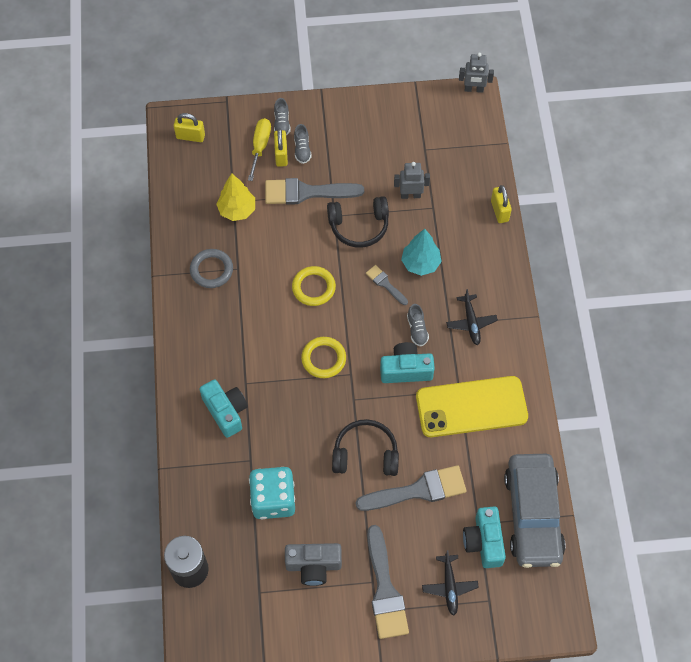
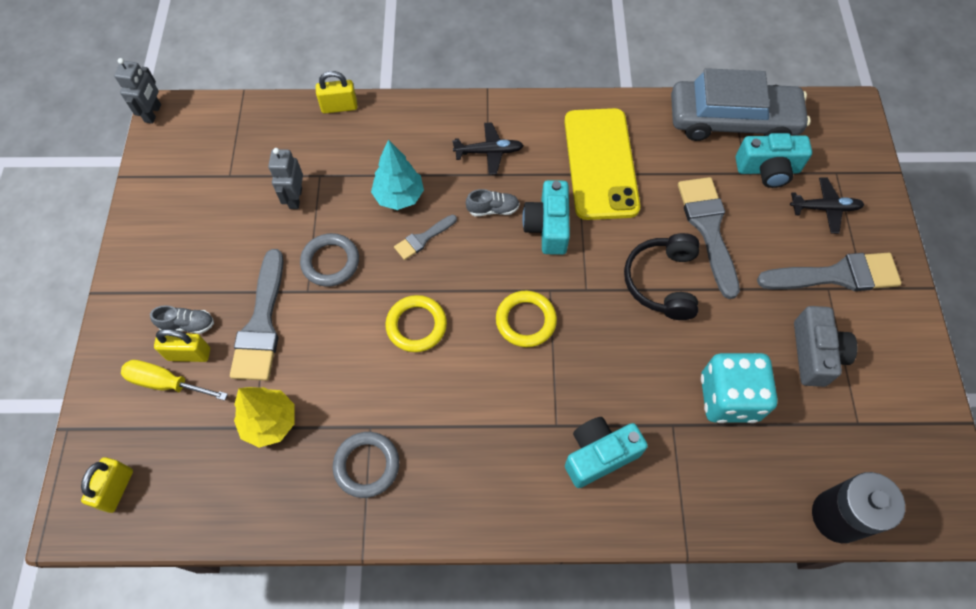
camera: 85 degrees left, 0 degrees up
grey shoe [274,98,290,135] -> none
black headphones [327,196,389,247] -> grey ring [300,233,359,287]

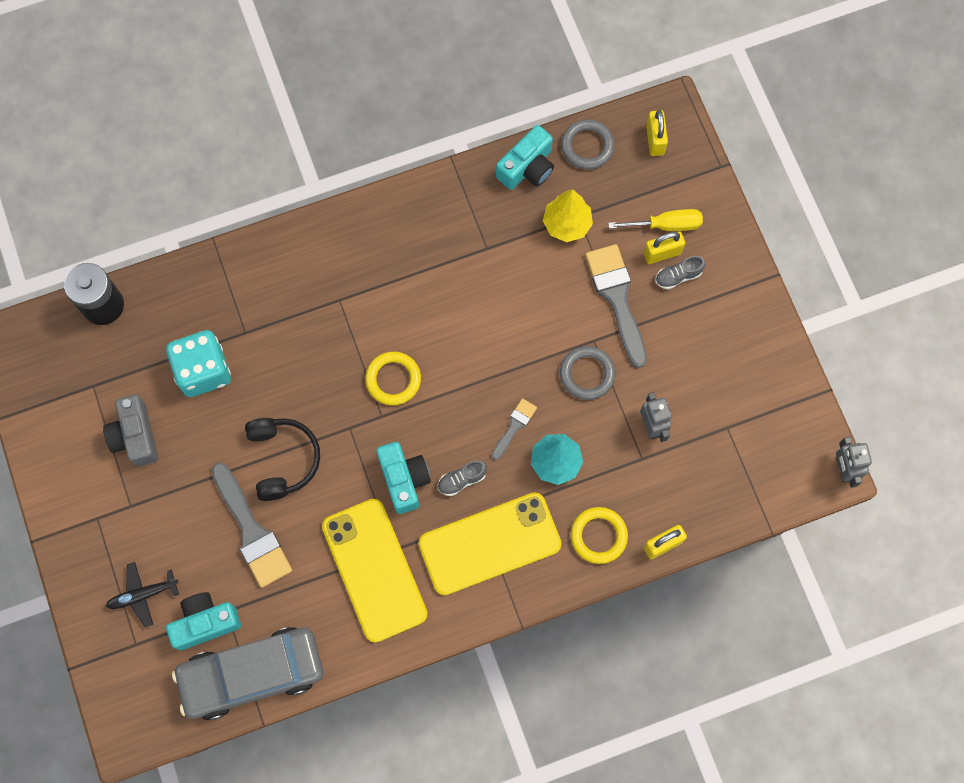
camera: 160 degrees right, 10 degrees up
grey ring [333,432,399,498] -> grey ring moved to [561,119,614,169]
yellow ring [385,295,447,352] -> yellow ring moved to [571,507,628,564]
black plane [452,122,524,175] -> yellow phone [418,493,562,595]
turquoise camera [565,417,648,488] -> turquoise camera moved to [496,125,554,190]
grey brush [757,253,902,291] -> none

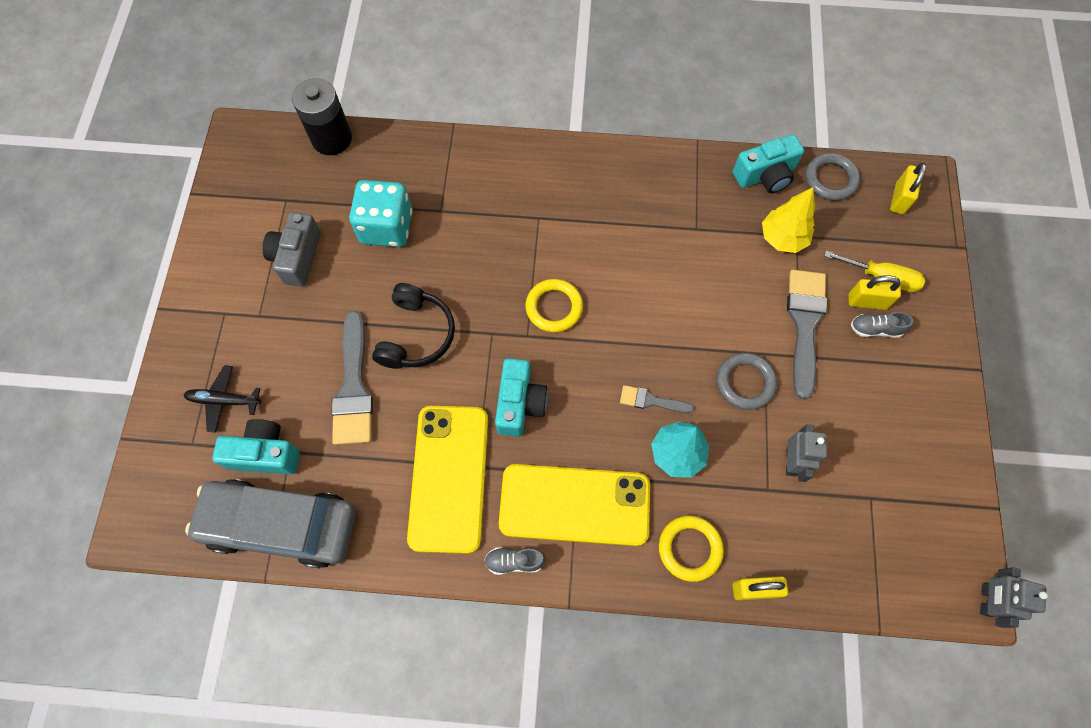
camera: 25 degrees right, 5 degrees down
grey shoe [438,460,487,496] -> grey shoe moved to [484,548,546,575]
grey brush [492,398,537,460] -> grey brush turned 135 degrees counterclockwise [620,385,694,413]

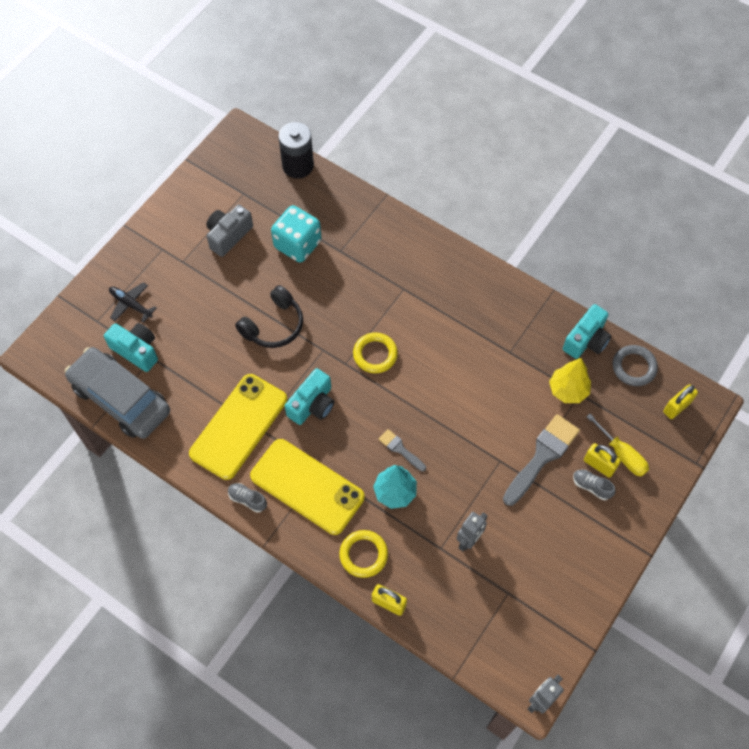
camera: 30 degrees right, 5 degrees down
grey brush [332,311,373,445] -> none
grey ring [717,353,777,410] -> none
turquoise camera [733,135,804,193] -> turquoise camera turned 60 degrees counterclockwise [563,304,612,359]

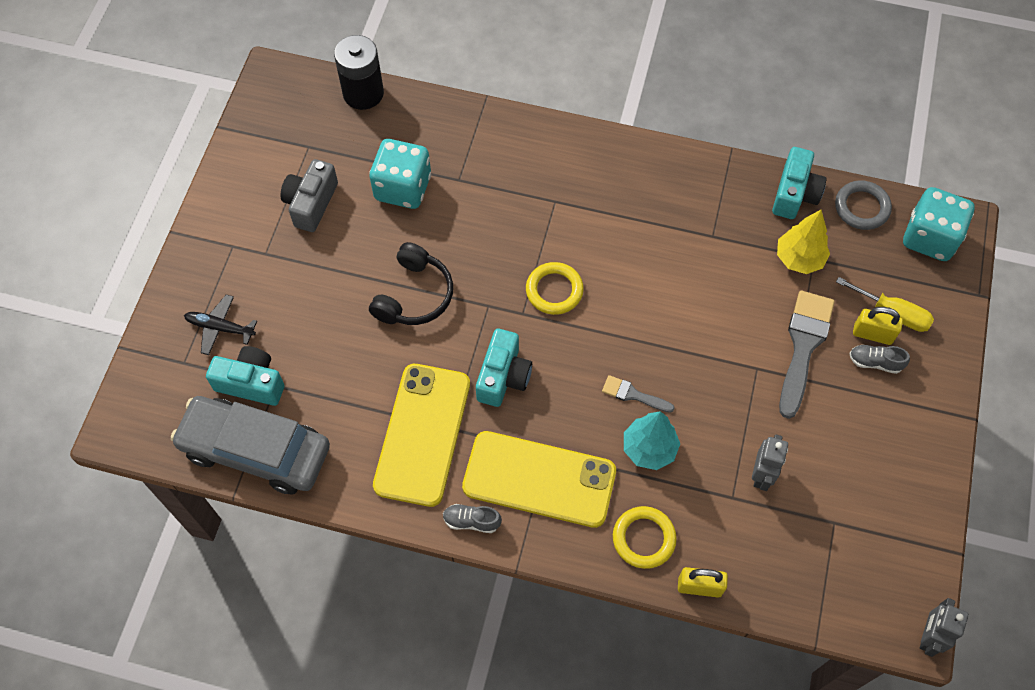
camera: 20 degrees left, 0 degrees up
yellow padlock [663,384,698,419] -> turquoise dice [903,187,975,261]

